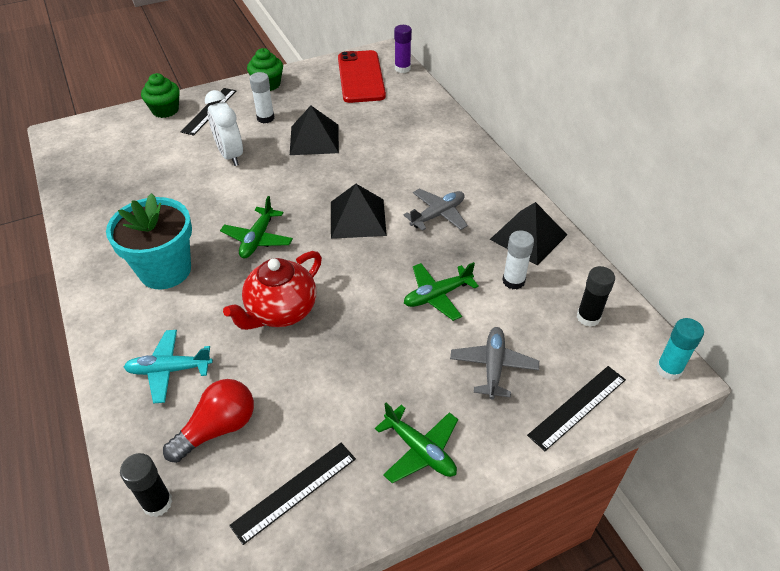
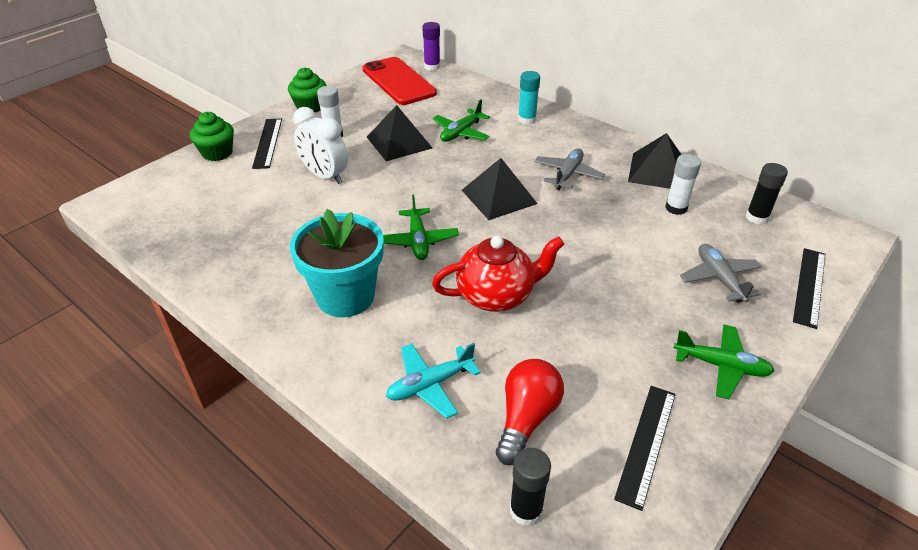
camera: 25 degrees left, 5 degrees down
red teapot [223,251,322,330] -> red teapot turned 120 degrees counterclockwise [432,236,564,312]
green plane [404,262,479,321] -> green plane moved to [433,99,490,142]
turquoise glue stick [656,318,704,380] -> turquoise glue stick moved to [518,71,540,125]

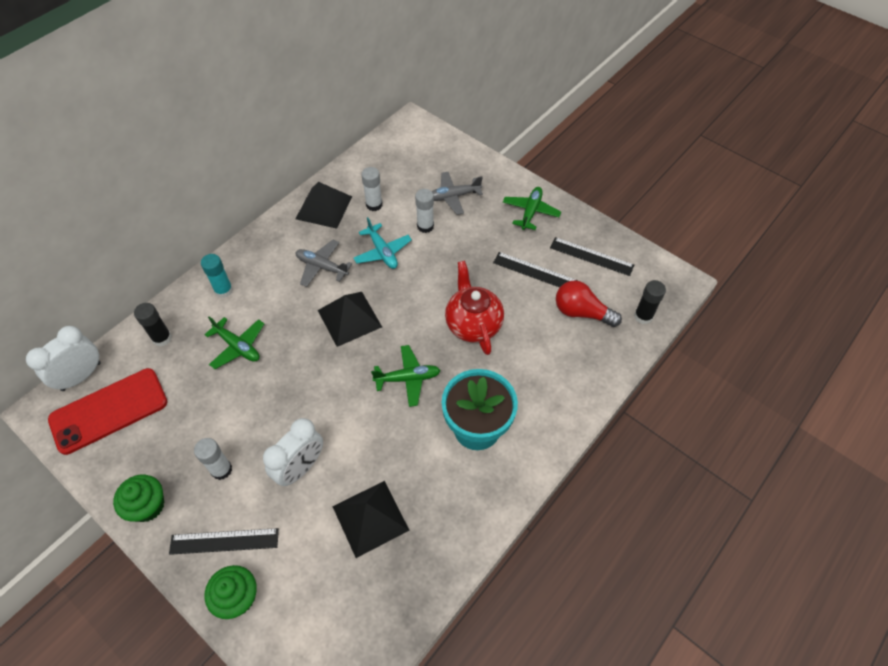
camera: 90 degrees left, 15 degrees up
black pyramid [367,105,432,161] -> black pyramid moved to [332,481,409,558]
turquoise plane [386,343,481,419] -> turquoise plane moved to [353,217,412,269]
purple glue stick [422,22,440,71] -> white clock [26,326,101,391]
black glue stick [746,163,788,225] -> black glue stick moved to [134,303,172,347]
black ruler [793,248,825,329] -> black ruler moved to [493,252,578,287]
none -> white glue stick [415,189,434,233]

